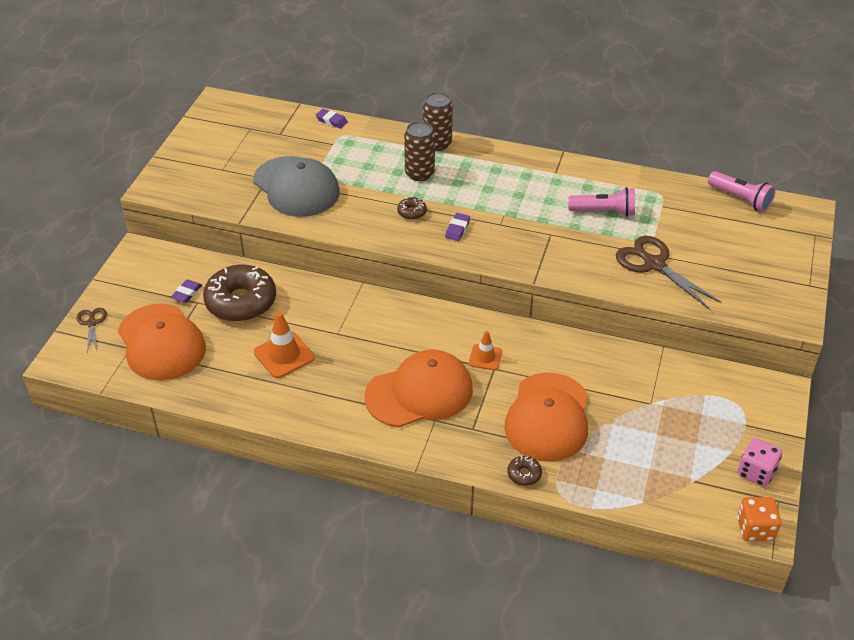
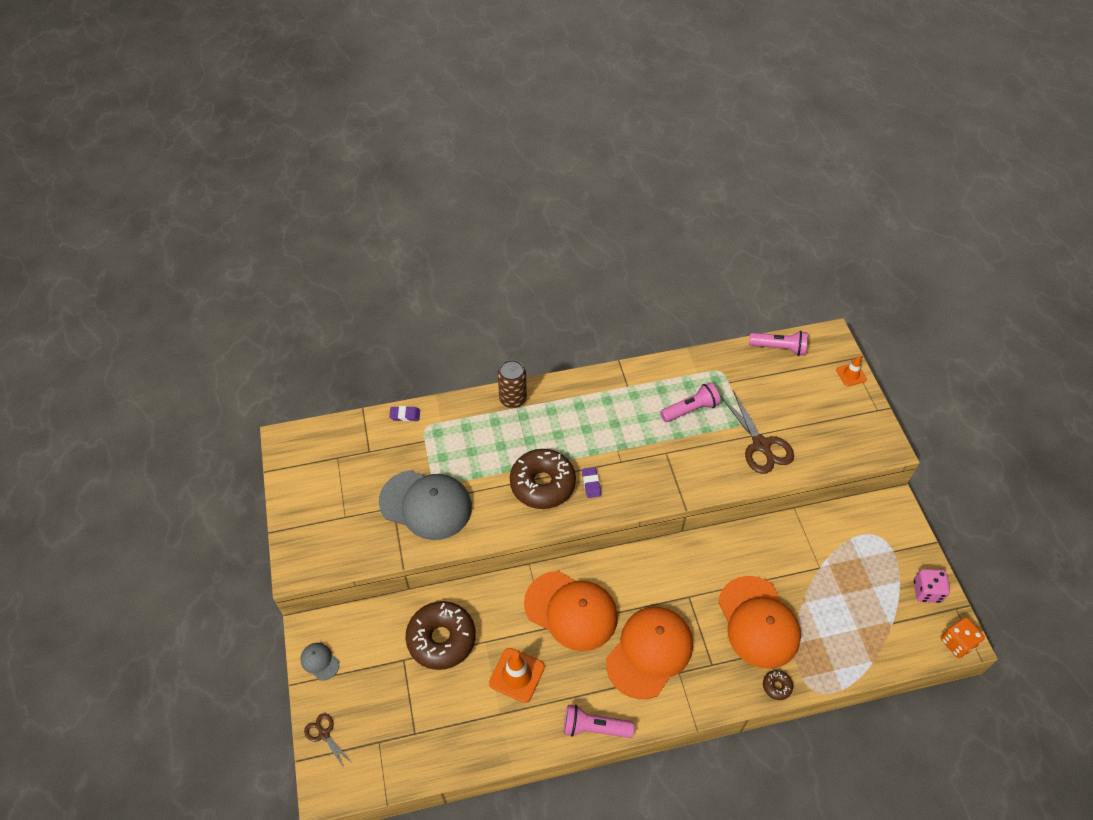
camera: 30 degrees left, 10 degrees up
orange cap [118,304,206,381] -> orange cap moved to [524,571,618,651]
purple eraser [171,279,202,303] -> none
brown donut [397,197,427,220] -> brown donut [510,449,576,509], size x2.39
brown can [404,121,435,181] -> none
orange traffic cone [469,331,502,370] -> orange traffic cone moved to [836,356,867,386]
brown scissors [616,236,722,310] -> brown scissors turned 135 degrees counterclockwise [720,390,794,474]
none -> grey cap [300,643,339,681]
none -> pink flashlight [564,705,634,738]

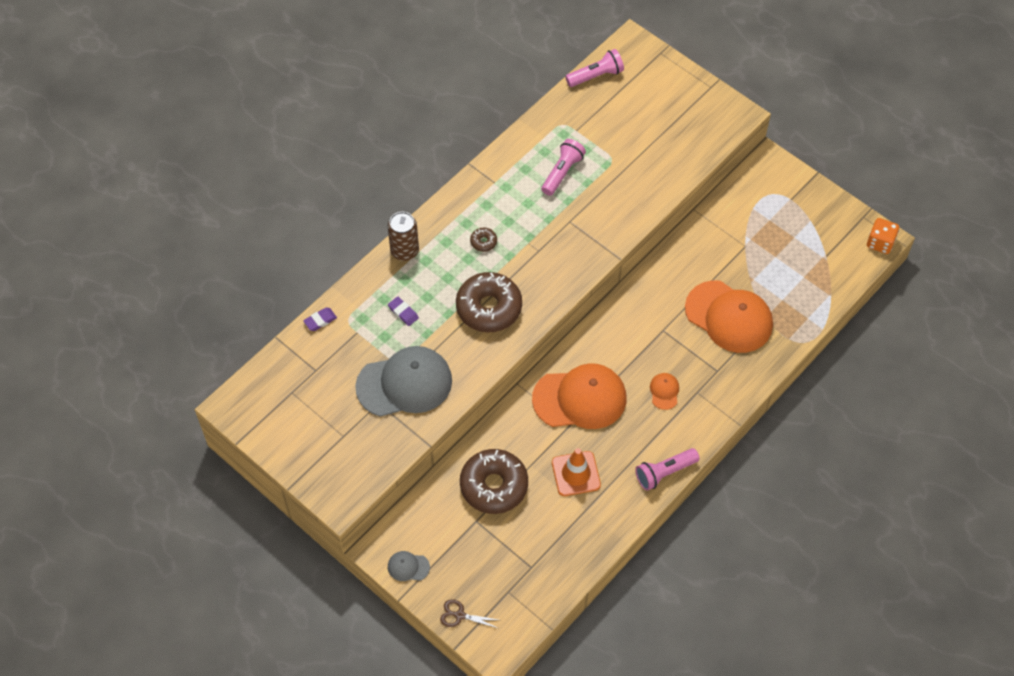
camera: 35 degrees left, 5 degrees up
purple eraser [582,467,601,498] -> purple eraser moved to [388,297,419,326]
orange cap [606,607,693,699] -> orange cap [650,373,679,410], size x0.42
brown scissors [720,390,794,474] -> none
brown donut [763,670,793,700] -> brown donut moved to [470,228,497,252]
orange traffic cone [836,356,867,386] -> none
pink dice [914,569,950,603] -> none

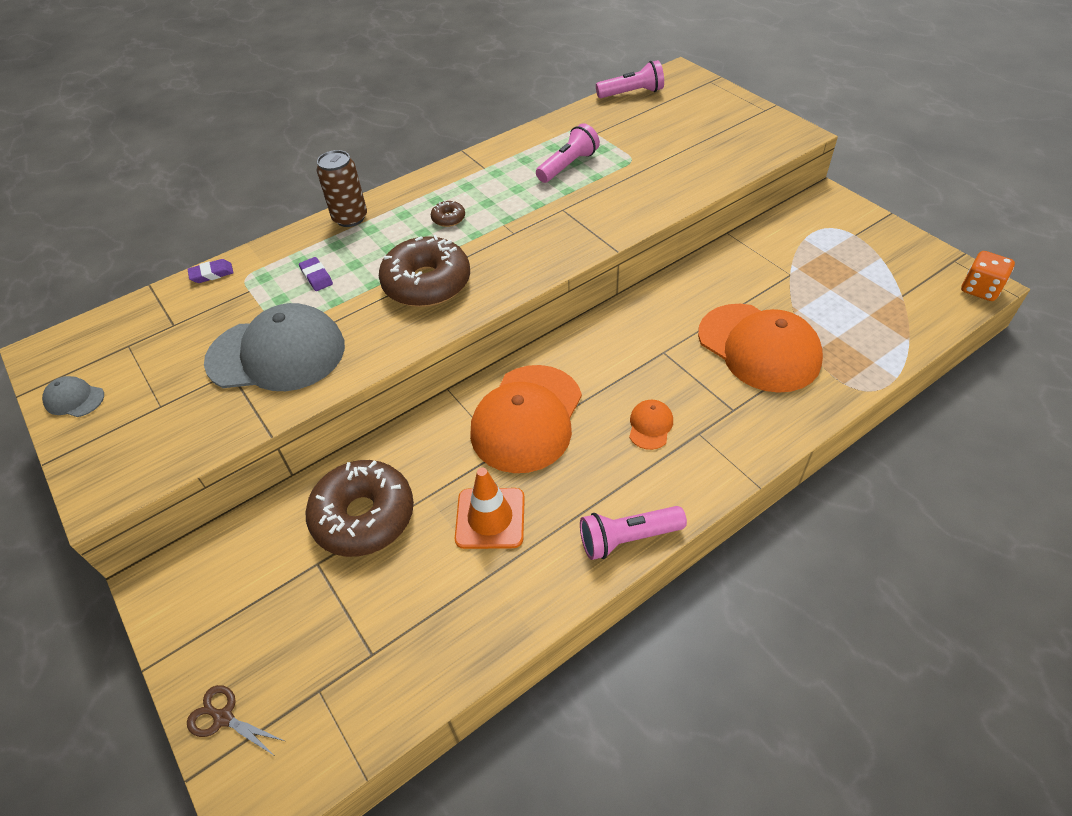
camera: 15 degrees right, 10 degrees down
grey cap [388,551,430,581] -> grey cap moved to [42,376,104,417]
orange cap [532,363,626,429] -> orange cap turned 105 degrees clockwise [470,365,582,473]

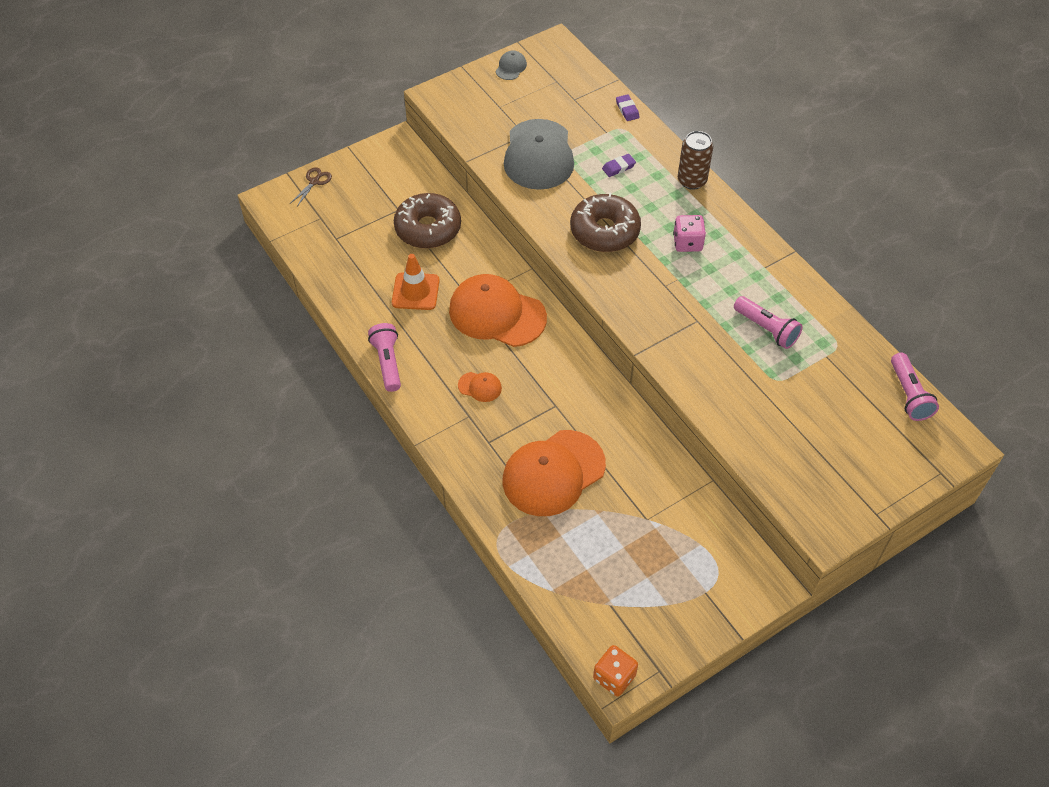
camera: 90 degrees right, 5 degrees up
brown donut [431,201,465,227] -> pink dice [673,215,706,252]

